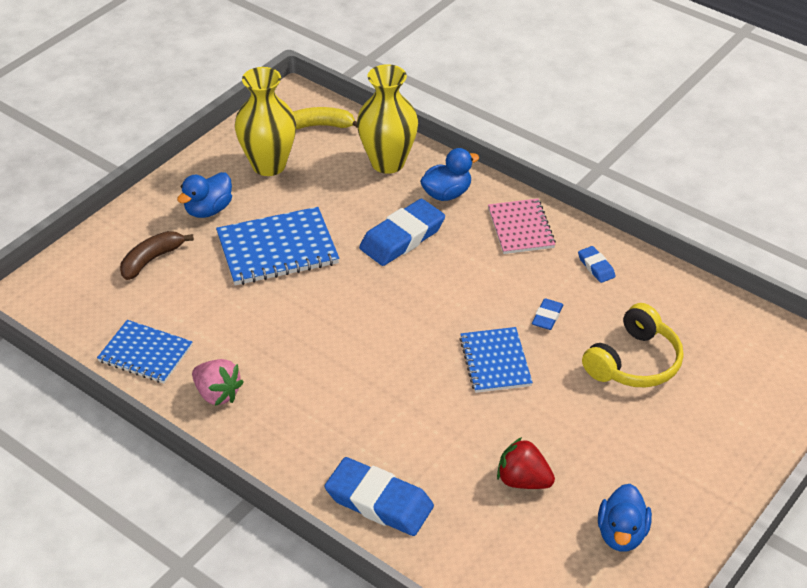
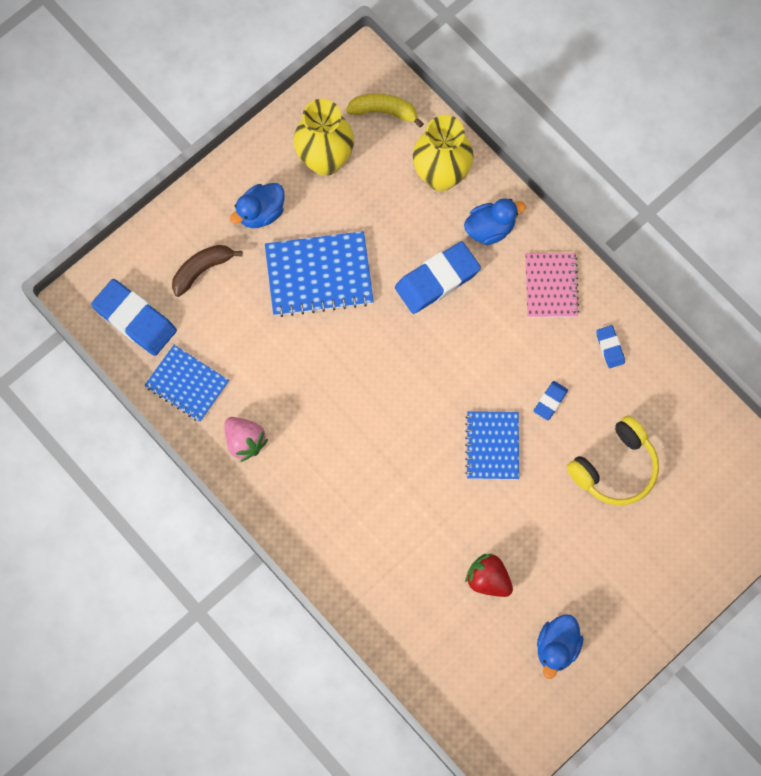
camera: 10 degrees right, 30 degrees up
blue eraser [324,457,434,536] -> blue eraser moved to [91,279,177,356]

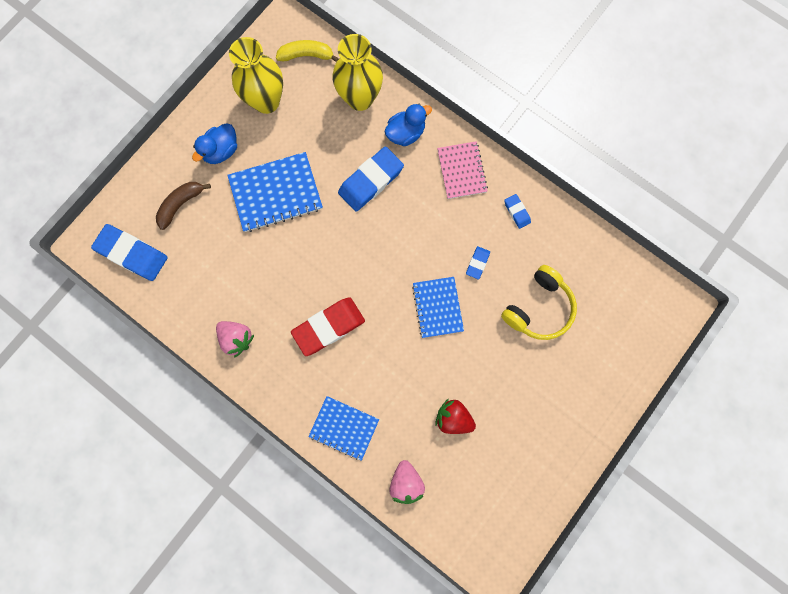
camera: 10 degrees left, 5 degrees up
blue notebook [144,345,229,422] -> blue notebook moved to [308,396,379,461]
blue duck [537,614,583,679] -> none
none -> red eraser [291,297,365,356]
none -> pink strawberry [389,460,425,504]

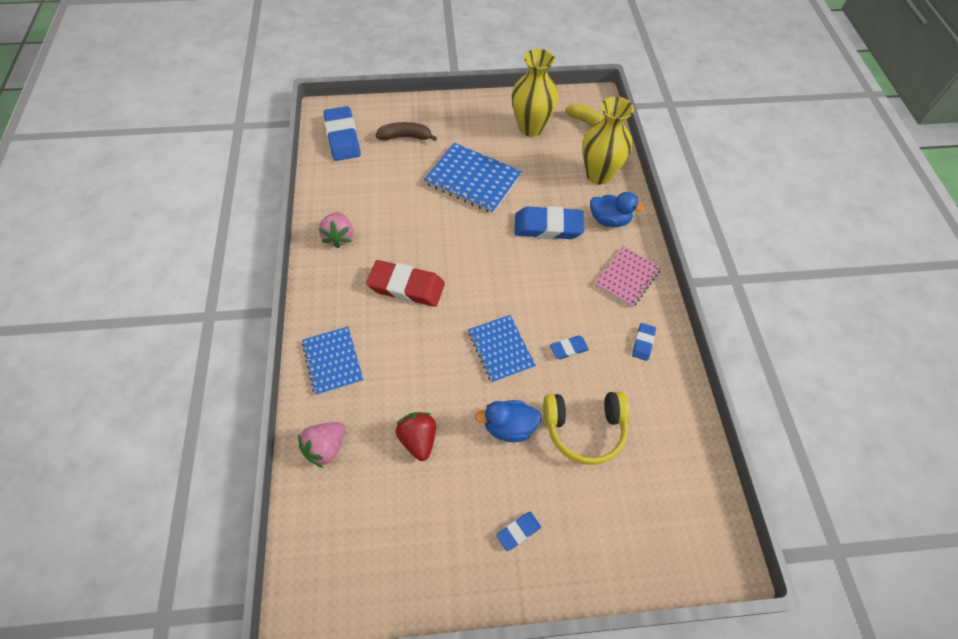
camera: 45 degrees right, 20 degrees down
blue duck [192,123,237,164] -> blue duck moved to [475,400,541,442]
blue notebook [412,277,464,338] -> blue notebook turned 60 degrees counterclockwise [468,315,536,383]
none -> blue eraser [496,512,541,551]

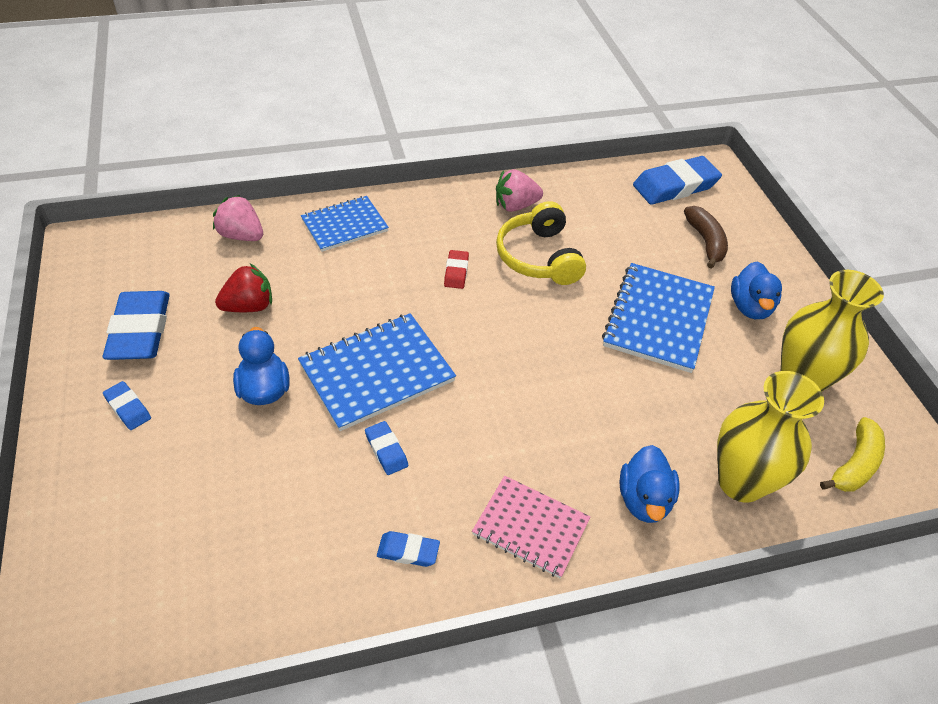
camera: 80 degrees right, 10 degrees down
red eraser [366,260,445,307] -> red eraser [444,250,469,289], size x0.49
blue notebook [468,315,536,383] -> blue notebook [298,313,456,431], size x1.50
blue eraser [514,206,584,239] -> blue eraser moved to [103,291,170,360]
yellow headphones [543,392,629,465] -> yellow headphones moved to [496,201,586,285]
none -> blue duck [731,261,782,319]

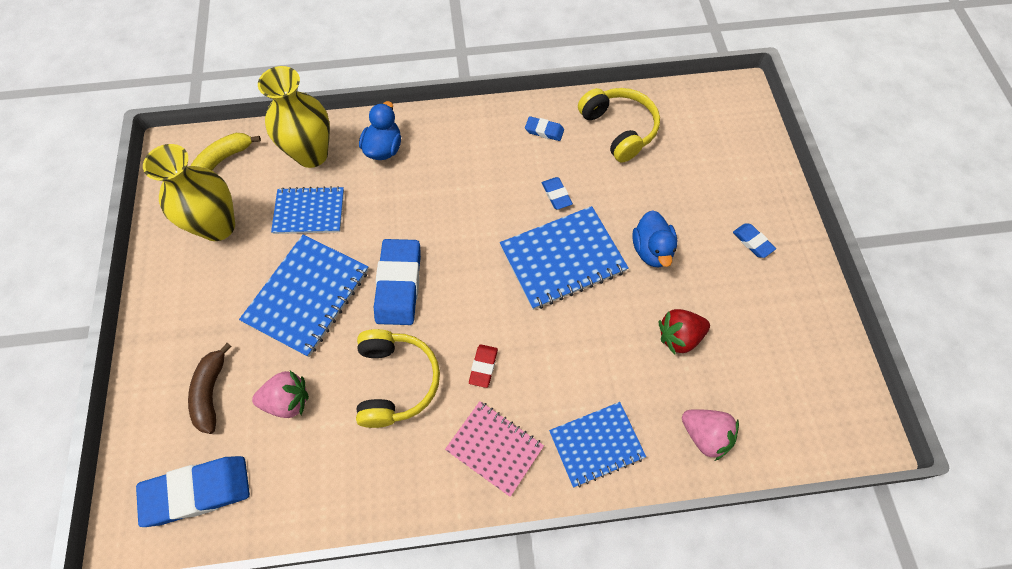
camera: 170 degrees left, 15 degrees up
blue eraser [103,291,170,360] -> blue eraser moved to [374,239,421,325]
pink notebook [472,476,590,578] -> pink notebook moved to [445,401,544,497]
pink strawberry [496,169,543,212] -> pink strawberry moved to [252,371,309,418]
blue duck [731,261,782,319] -> none
none -> blue notebook [271,186,344,234]
none -> yellow headphones [578,88,660,163]

